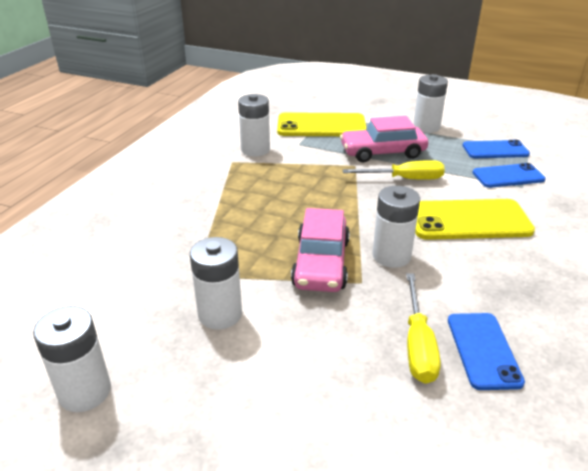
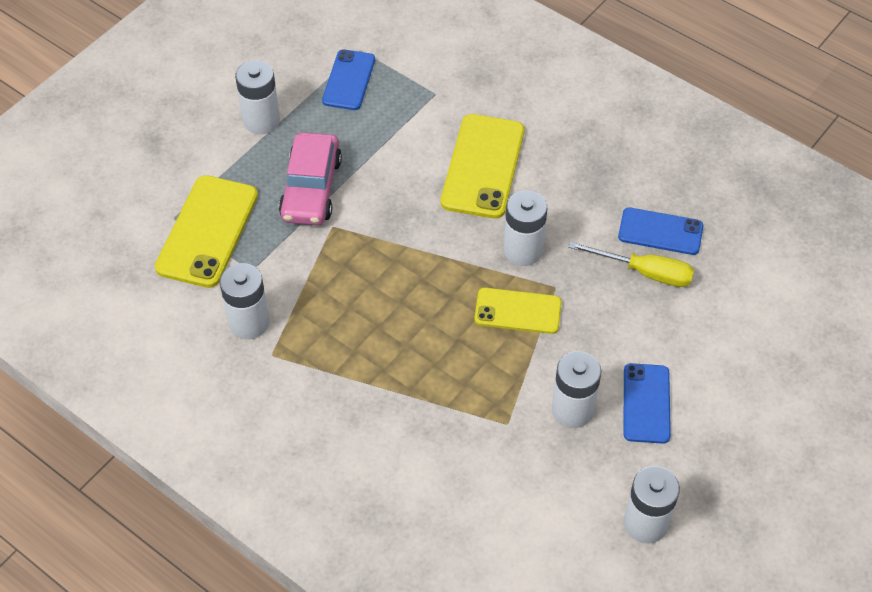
camera: 75 degrees left, 20 degrees up
pink car [291,208,350,292] -> yellow phone [474,288,562,334]
yellow screwdriver [343,160,445,180] -> none
blue phone [472,163,546,188] -> blue phone moved to [624,363,671,444]

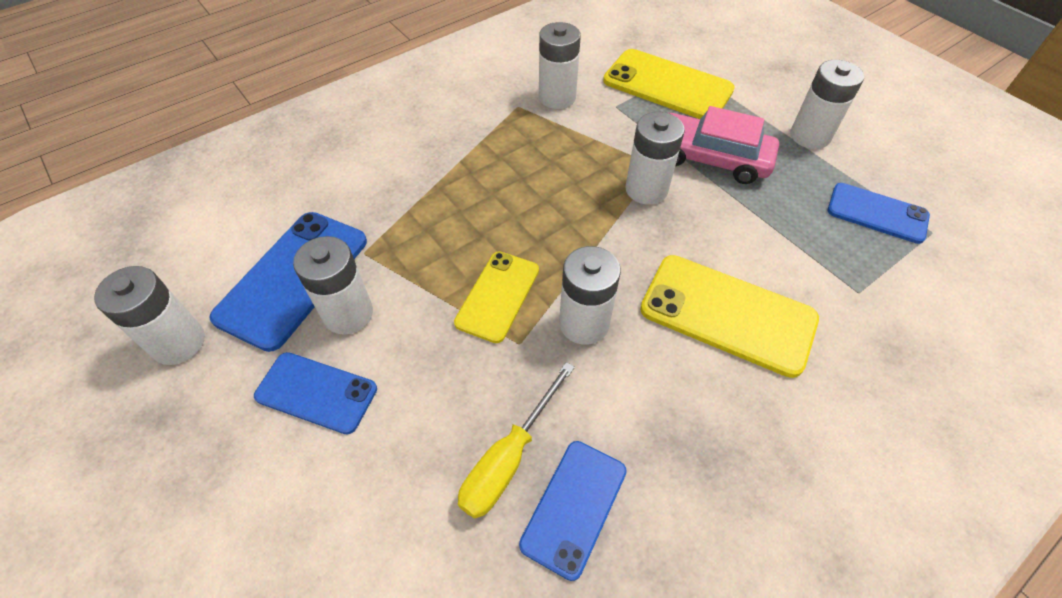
camera: 105 degrees right, 0 degrees up
none -> blue phone [209,212,367,352]
none -> white battery [625,112,685,205]

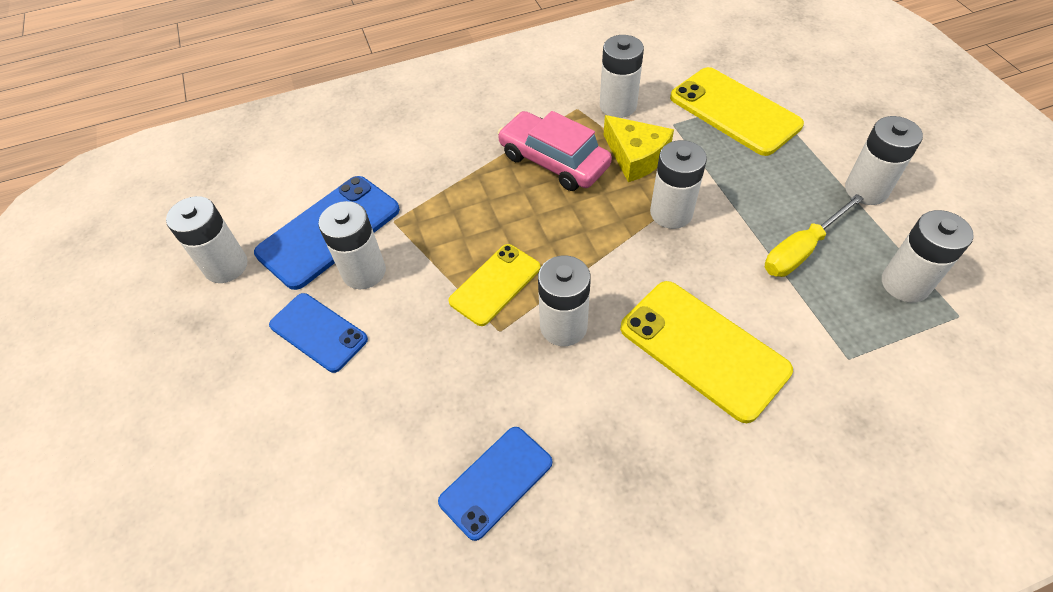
camera: 20 degrees right, 0 degrees up
yellow screwdriver [458,362,575,518] -> yellow screwdriver moved to [765,194,864,277]
pink car [669,106,779,184] -> pink car moved to [498,111,612,191]
blue phone [828,183,930,244] -> white battery [882,210,974,303]
none -> yellow cheese [604,115,674,182]

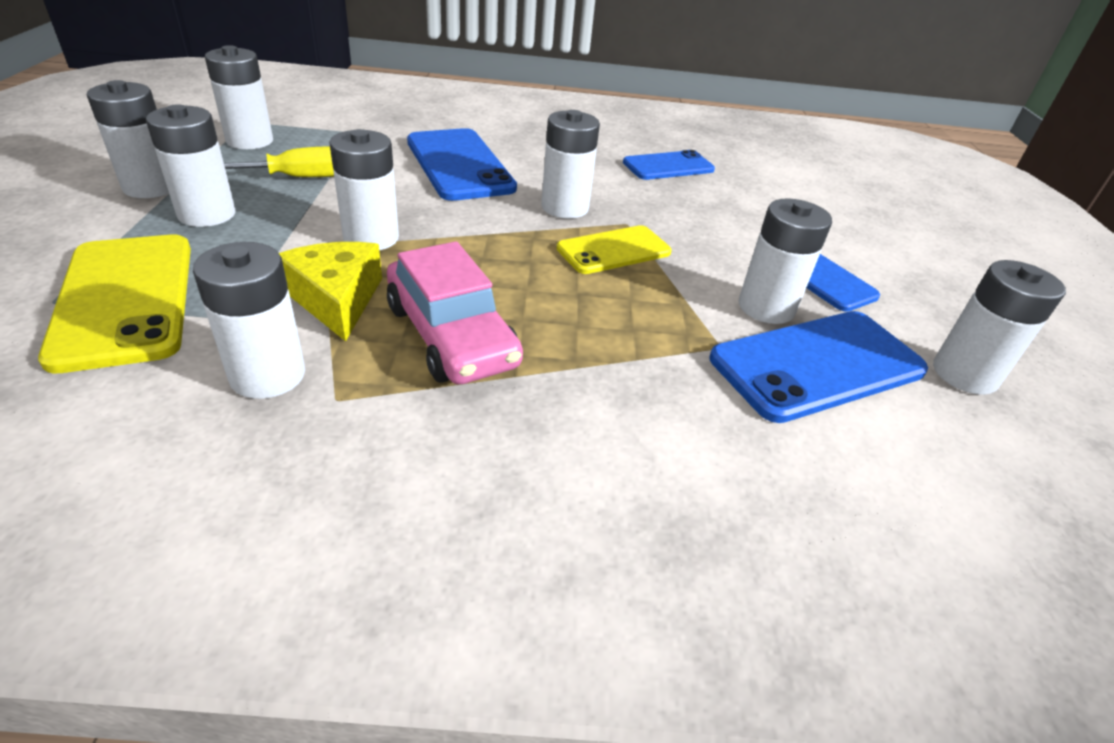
camera: 165 degrees left, 15 degrees down
yellow phone [620,281,793,423] -> blue phone [407,128,517,201]
none -> white battery [146,104,236,227]

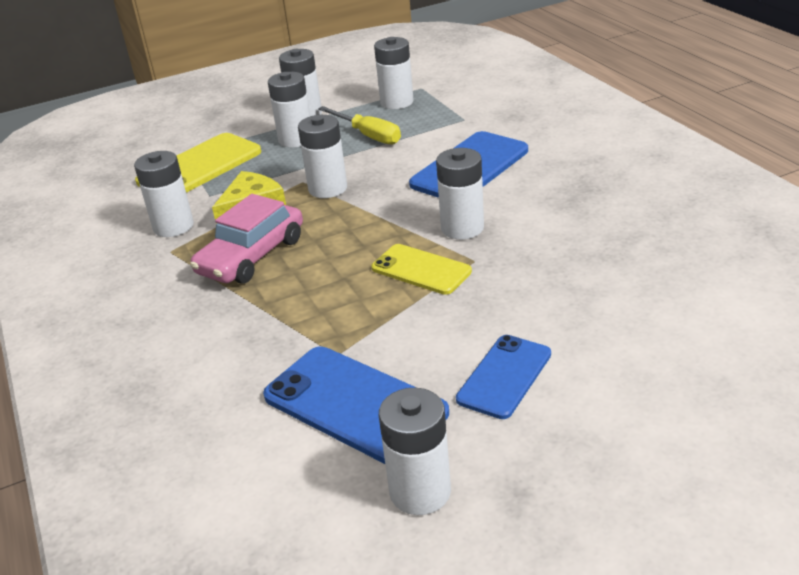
camera: 70 degrees right, 5 degrees down
blue phone [623,150,715,180] -> none
white battery [739,199,832,324] -> none

